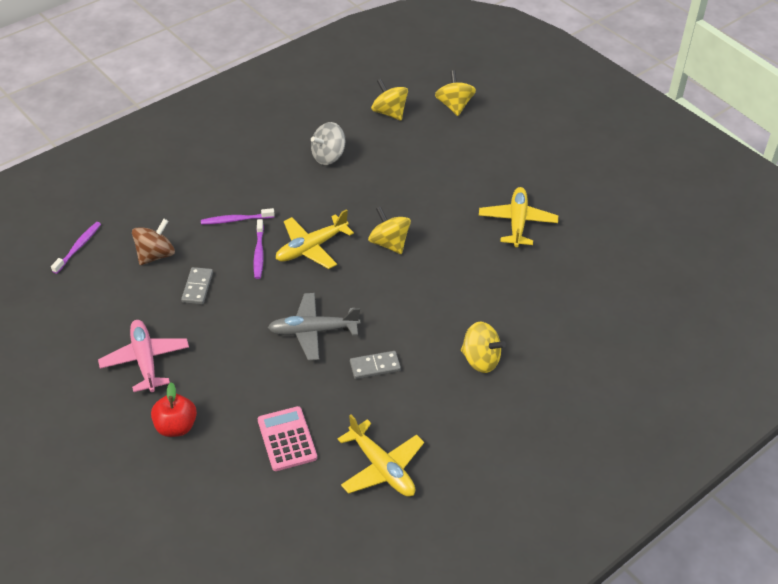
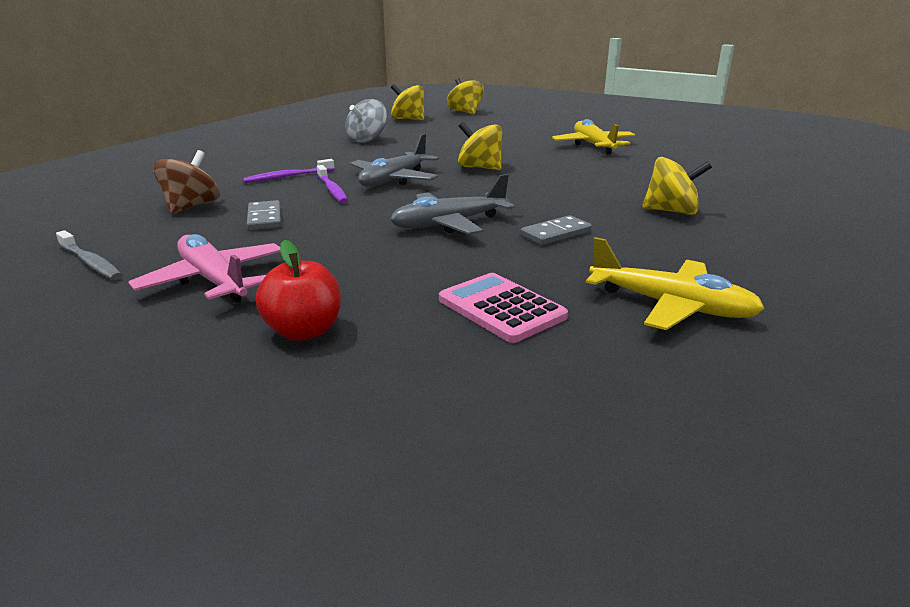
camera: 20 degrees left, 20 degrees down
purple toothbrush [51,222,101,274] -> none
yellow plane [276,209,354,269] -> grey plane [350,134,439,187]
none -> grey toothbrush [56,230,122,280]

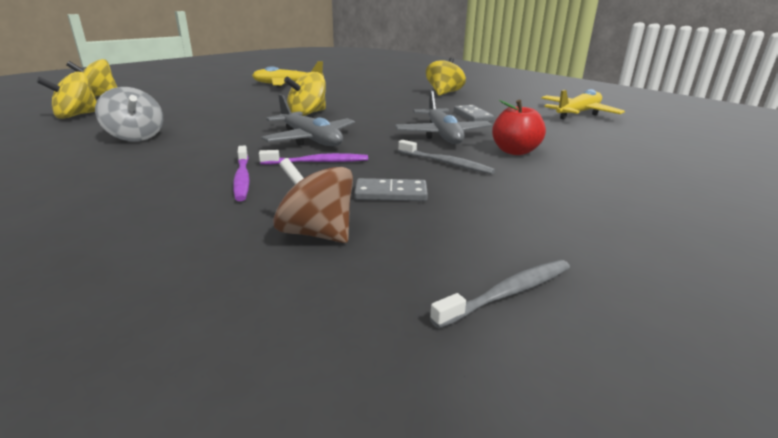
camera: 75 degrees left, 0 degrees up
pink plane [128,234,280,303] -> none
red apple [256,240,341,341] -> red apple moved to [492,100,546,155]
pink calculator [439,273,568,343] -> none
none -> grey toothbrush [398,140,495,174]

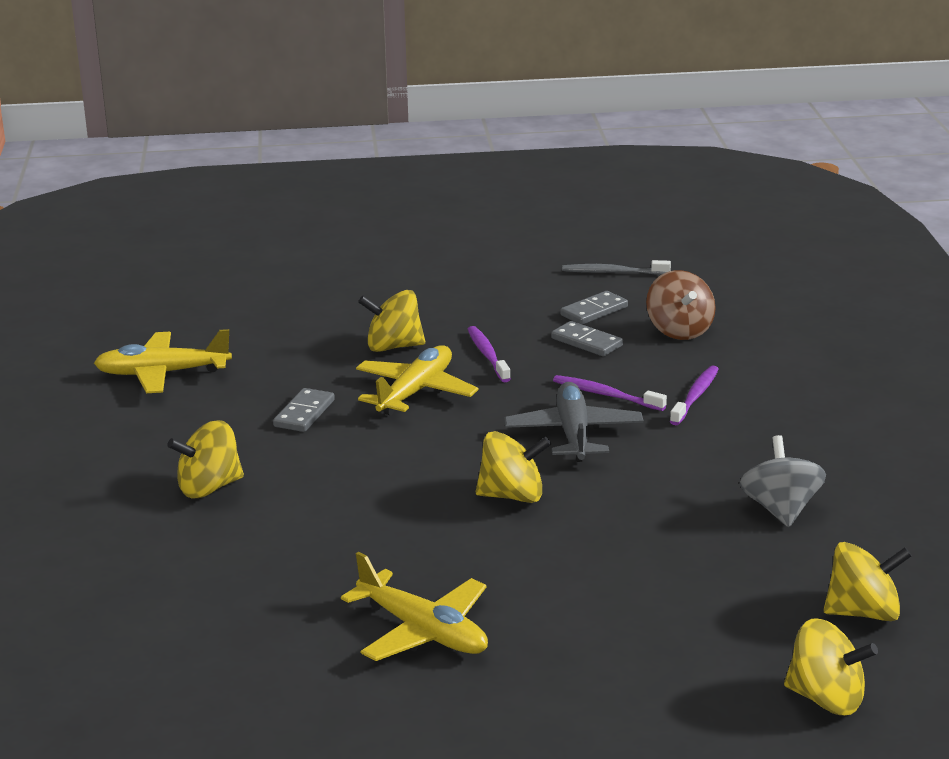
camera: 140 degrees left, 0 degrees up
grey plane [395,90,492,144] -> yellow plane [356,345,478,415]
grey toothbrush [398,140,495,174] -> purple toothbrush [468,326,511,382]
red apple [492,100,546,155] -> yellow spinning top [358,290,425,352]
none -> grey domino [560,291,628,325]

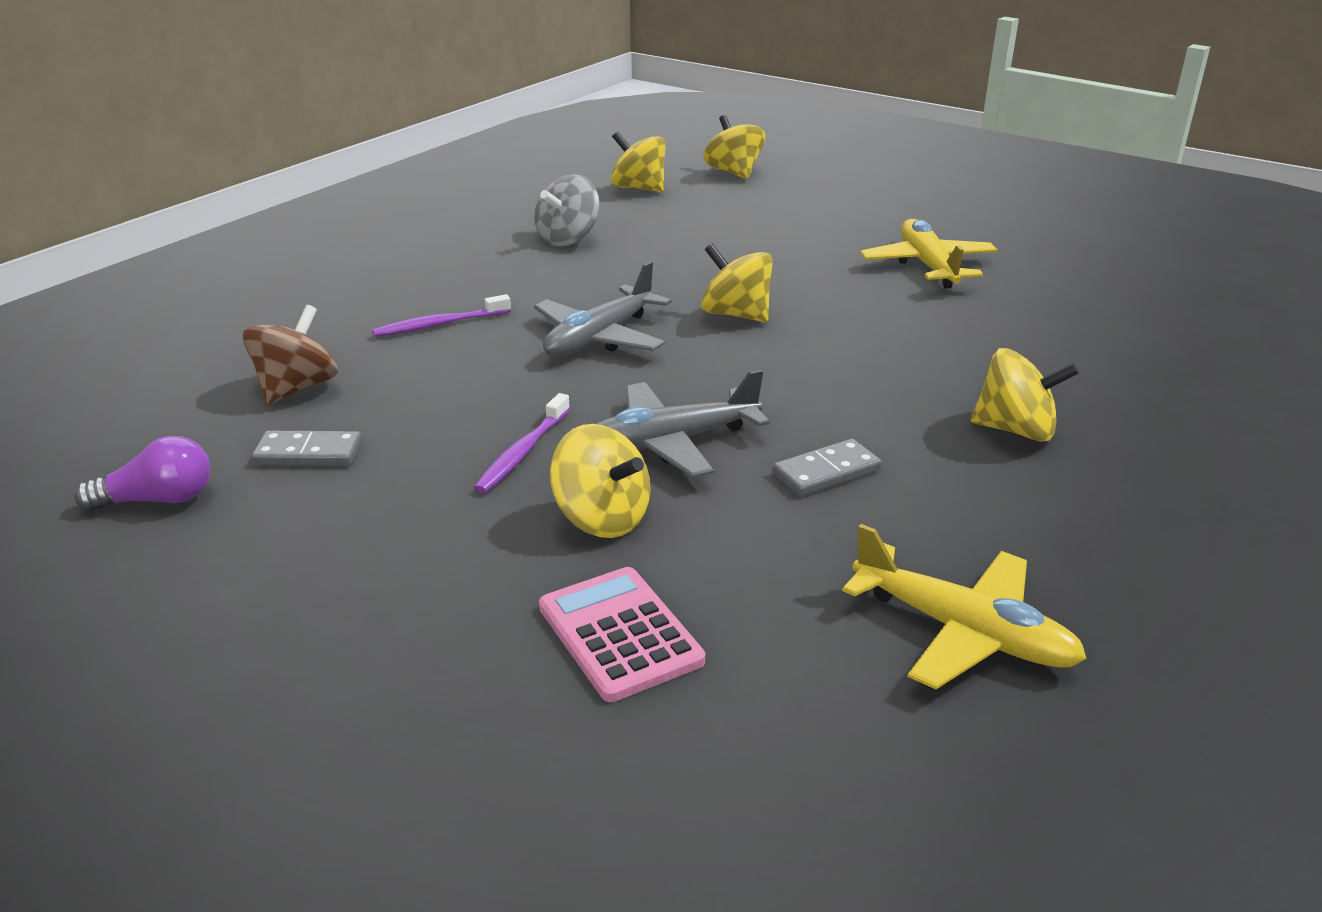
camera: 140 degrees left, 5 degrees up
yellow plane [356,345,478,415] -> grey plane [596,370,770,478]
grey domino [551,321,623,356] -> none
purple toothbrush [553,375,667,411] -> none
grey toothbrush [562,260,671,275] -> purple light bulb [75,436,210,511]
none -> pink calculator [539,567,705,702]

